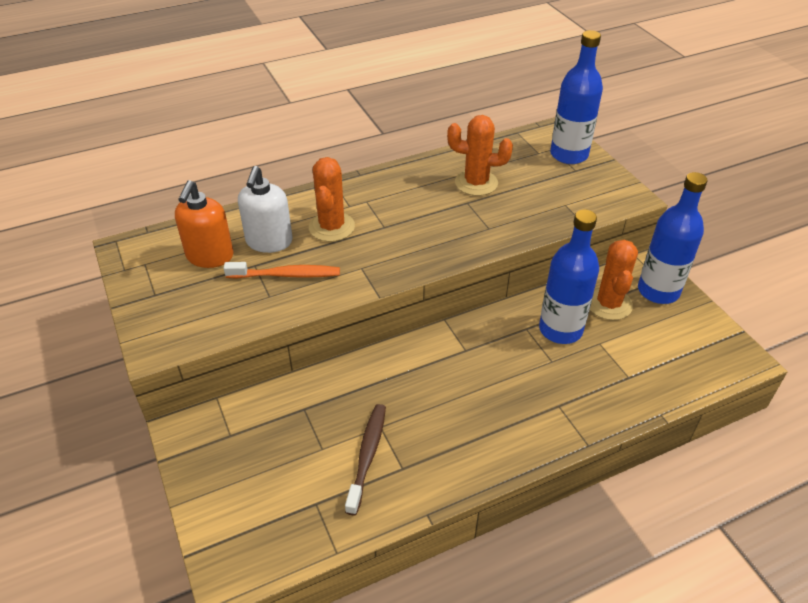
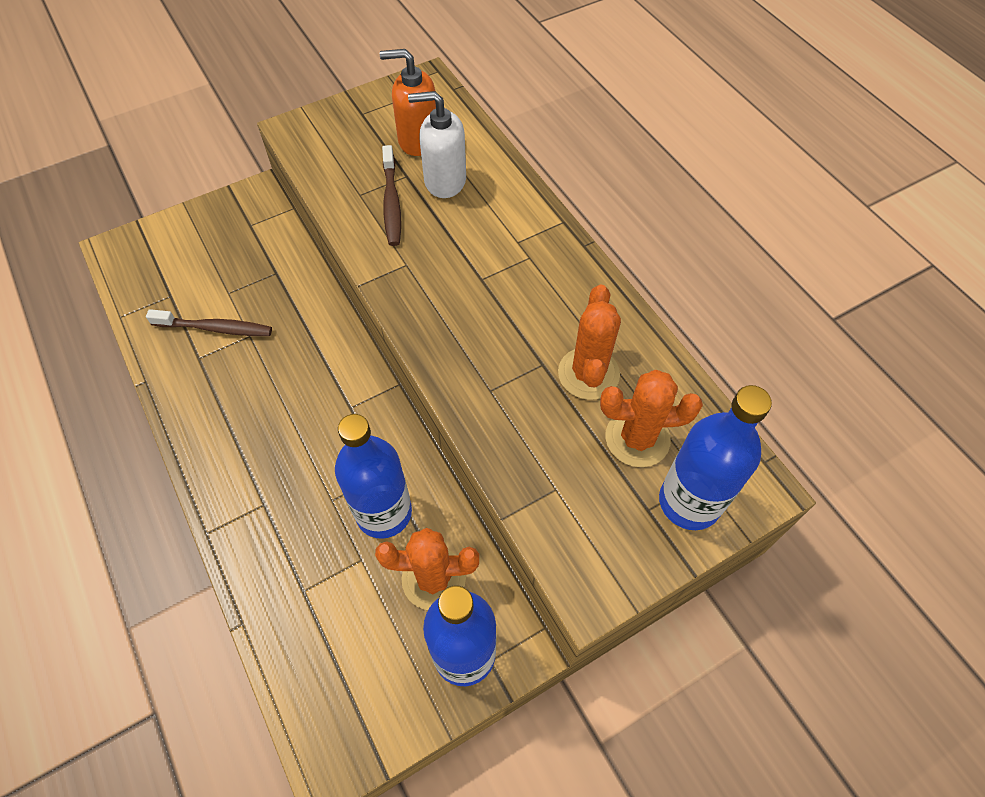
camera: 85 degrees right, 15 degrees up
orange toothbrush [224,262,340,279] -> brown toothbrush [382,145,401,246]
orange cactus [309,157,355,242] -> orange cactus moved to [600,370,703,467]

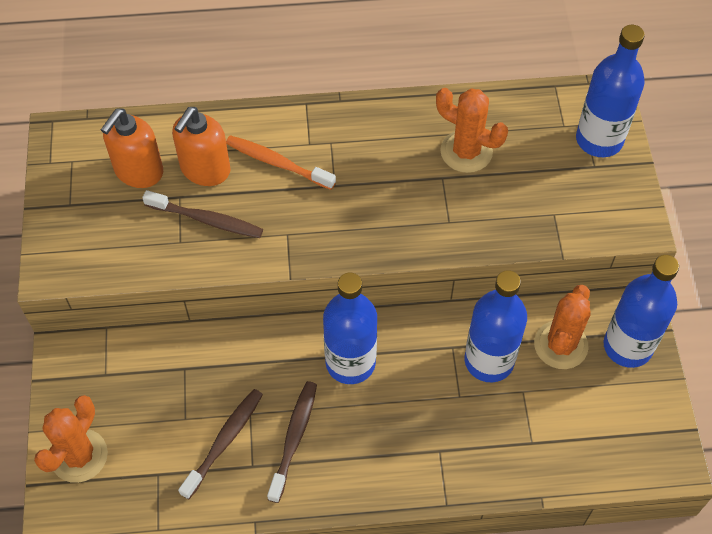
camera: 65 degrees left, 0 degrees up
white soap dispenser [408,91,466,198] -> orange soap dispenser [172,107,231,186]
orange cactus [600,370,703,467] -> orange cactus moved to [34,395,108,483]
none -> orange toothbrush [226,135,336,190]
none -> brown toothbrush [267,381,317,503]
none -> blue bottle [323,272,377,384]

